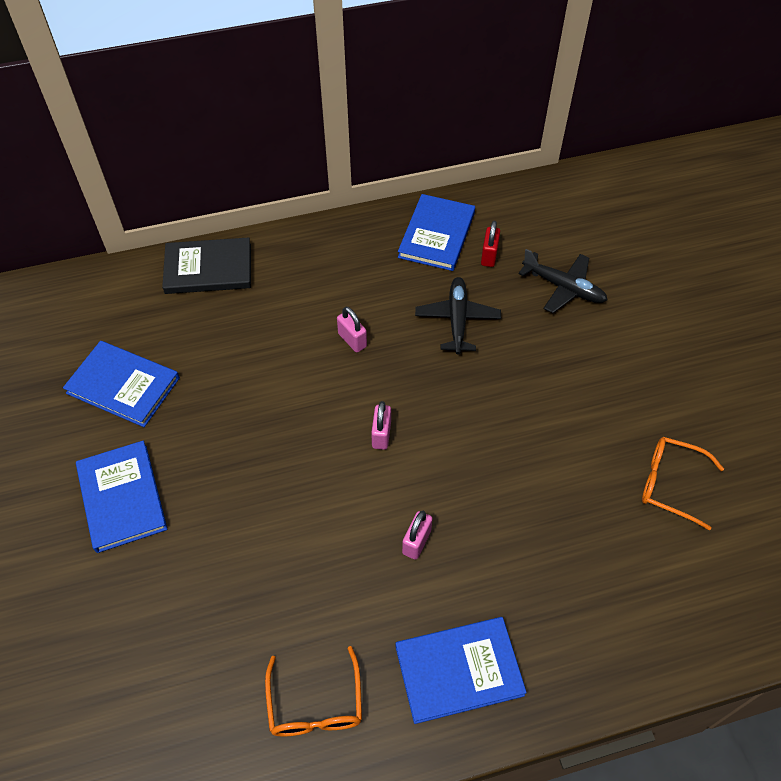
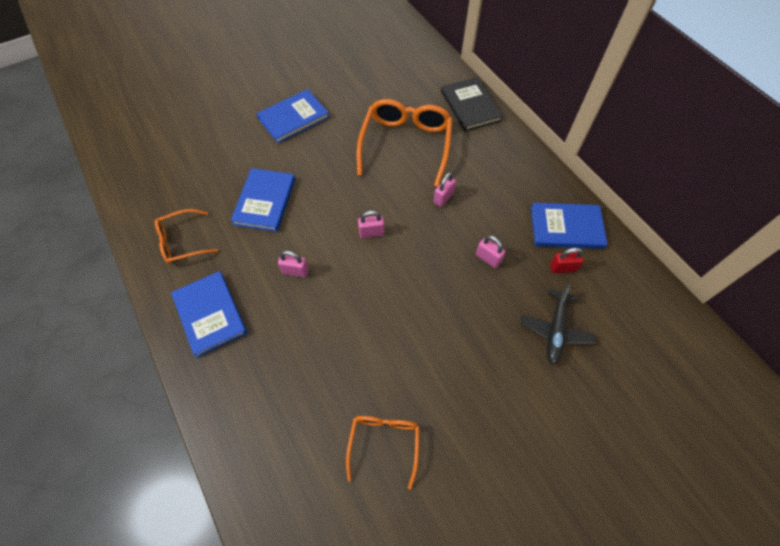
camera: 75 degrees right, 5 degrees up
blue book [63,341,180,427] -> blue book moved to [231,168,295,232]
black plane [415,277,501,355] -> pink padlock [476,236,506,268]
none -> orange glasses [356,99,453,187]

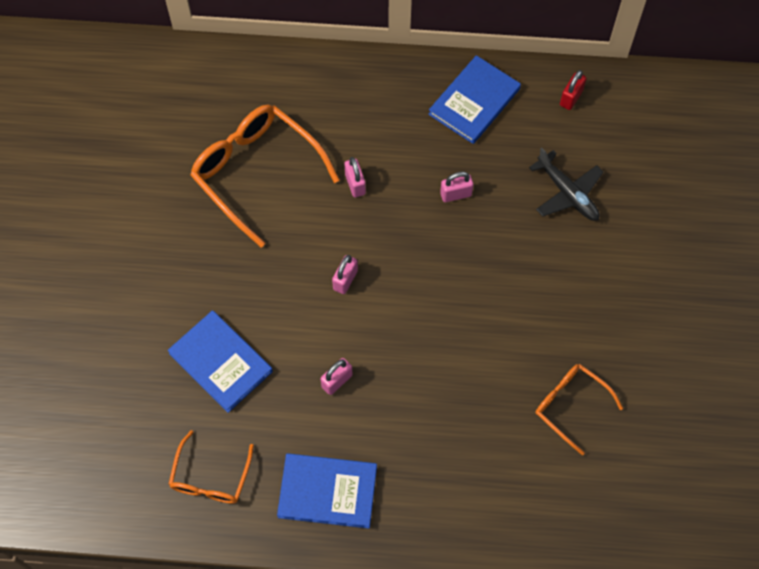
camera: 55 degrees left, 5 degrees up
blue book [257,89,330,144] -> none
black book [441,77,503,132] -> none
red padlock [550,248,584,273] -> red padlock moved to [560,70,587,110]

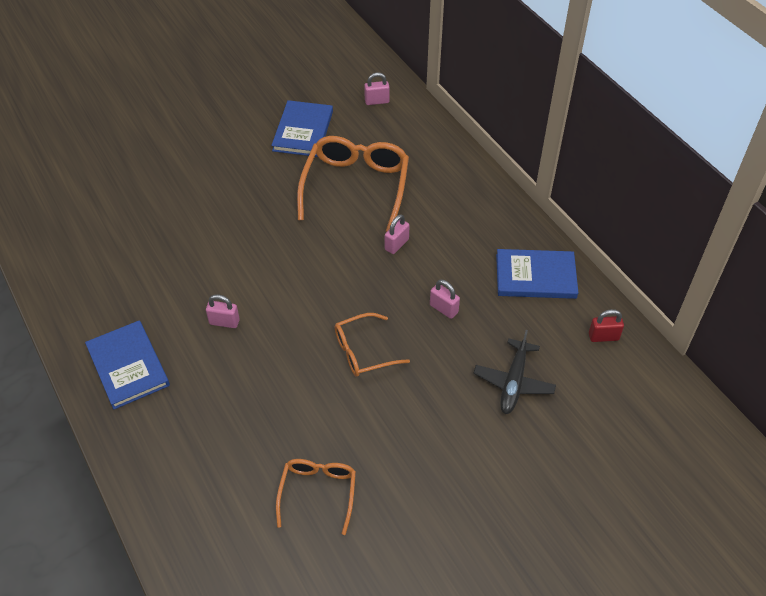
camera: 55 degrees right, 15 degrees down
blue book [167,310,273,413] -> blue book moved to [271,100,333,157]
orange glasses [169,430,254,504] -> orange glasses moved to [335,313,410,377]
pink padlock [332,255,358,294] -> pink padlock moved to [364,72,390,105]

